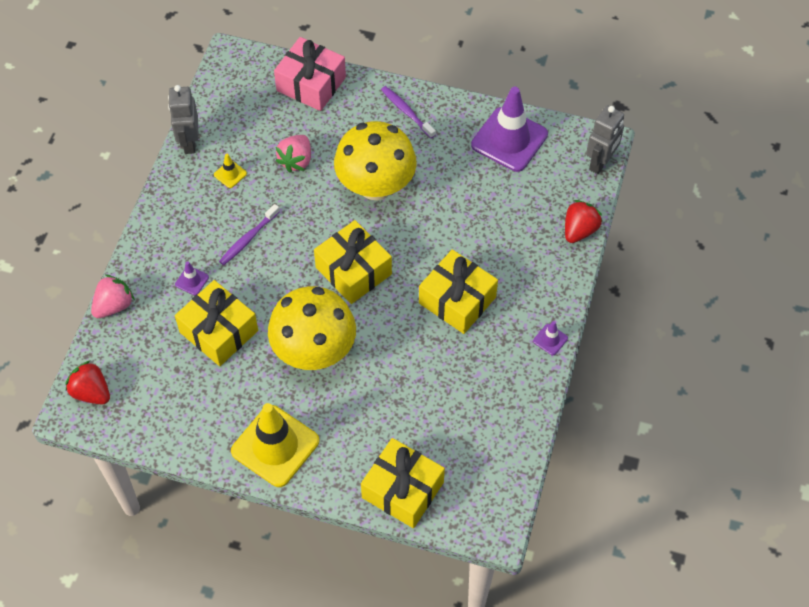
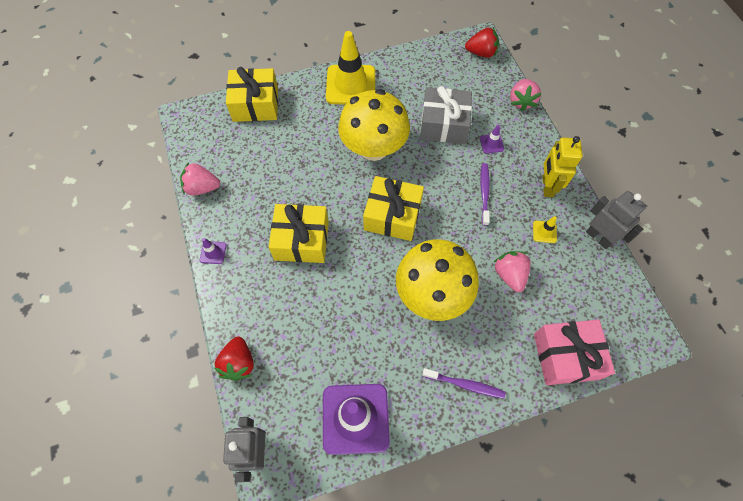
camera: 145 degrees right, 5 degrees up
yellow gift [175,280,258,366] -> grey gift [420,86,472,144]
none -> pink strawberry [180,162,220,196]
none -> yellow robot [543,136,583,197]

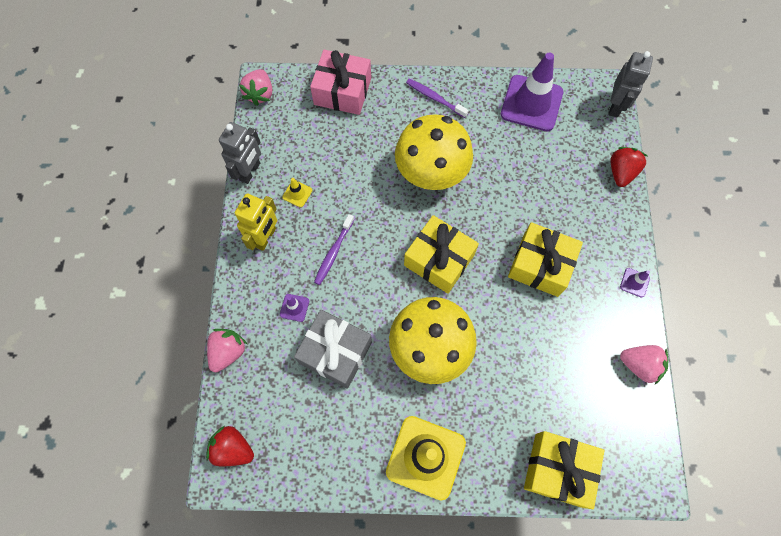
camera: 160 degrees left, 5 degrees up
pink strawberry [494,251,531,292] -> pink strawberry moved to [239,69,272,106]
grey robot [586,191,647,249] -> grey robot turned 135 degrees counterclockwise [219,122,261,184]

